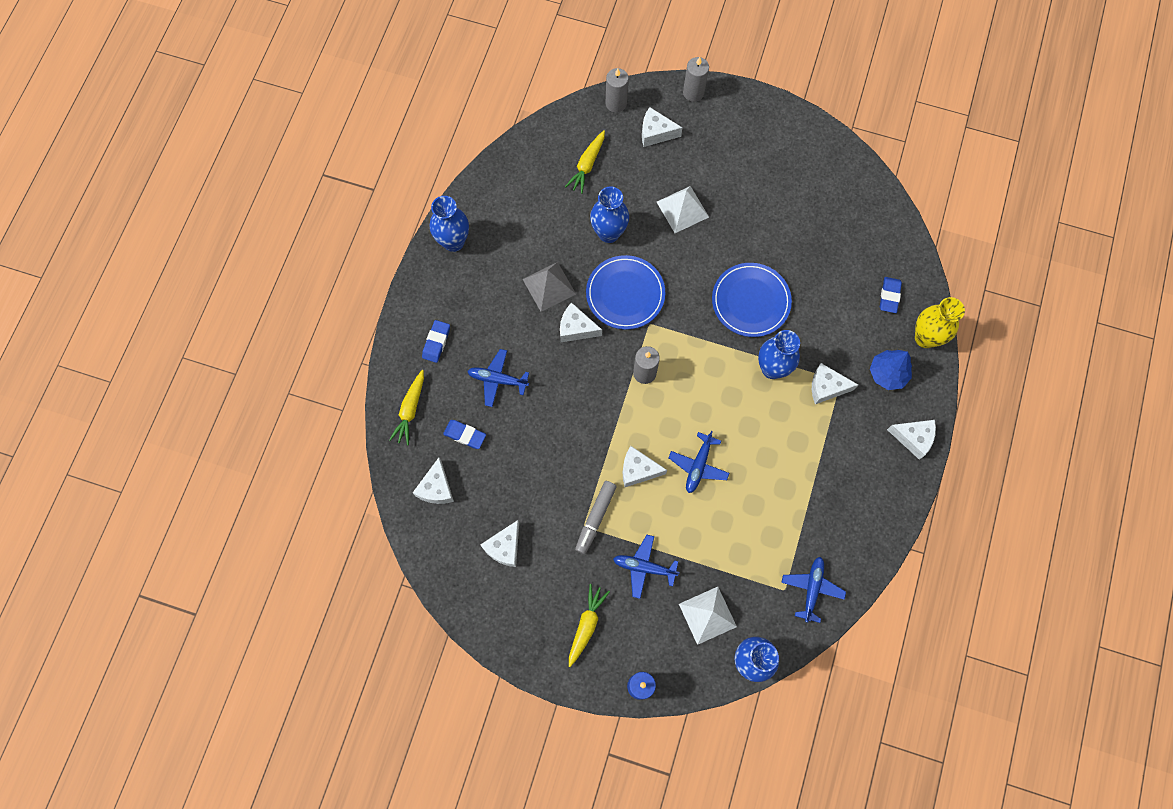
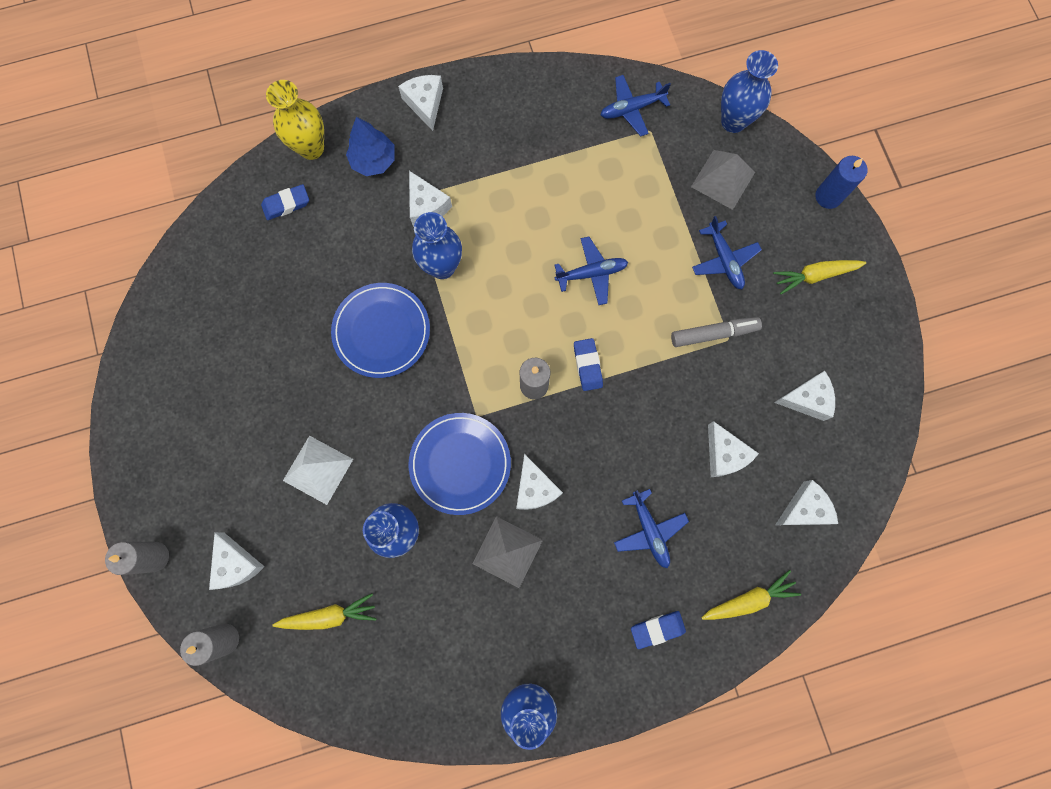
camera: 125 degrees left, 5 degrees up
blue eraser [443,420,486,449] -> blue eraser moved to [574,338,603,391]
white cheese [623,446,667,487] -> white cheese moved to [708,421,759,477]
white pyramid [679,587,737,645] -> grey pyramid [691,150,755,210]

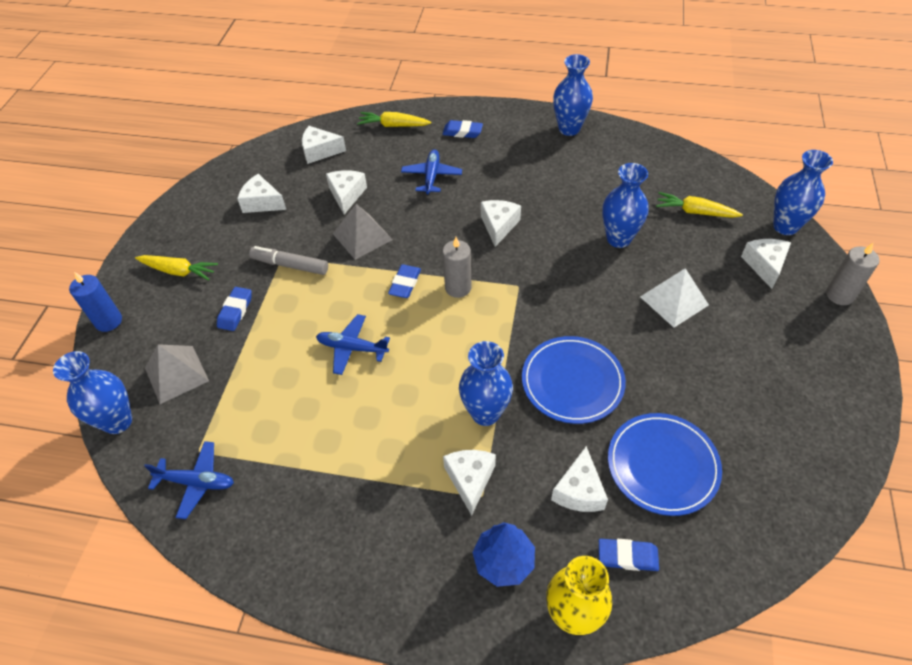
camera: 150 degrees left, 25 degrees down
grey candle [180,624,239,666] -> blue vase [773,150,833,235]
white cheese [398,75,443,131] -> white cheese moved to [551,446,608,512]
blue plate [409,413,511,515] -> blue plate moved to [608,413,722,516]
grey pyramid [472,516,543,588] -> grey pyramid moved to [333,204,393,260]
blue plane [692,216,762,289] -> blue eraser [217,287,252,331]

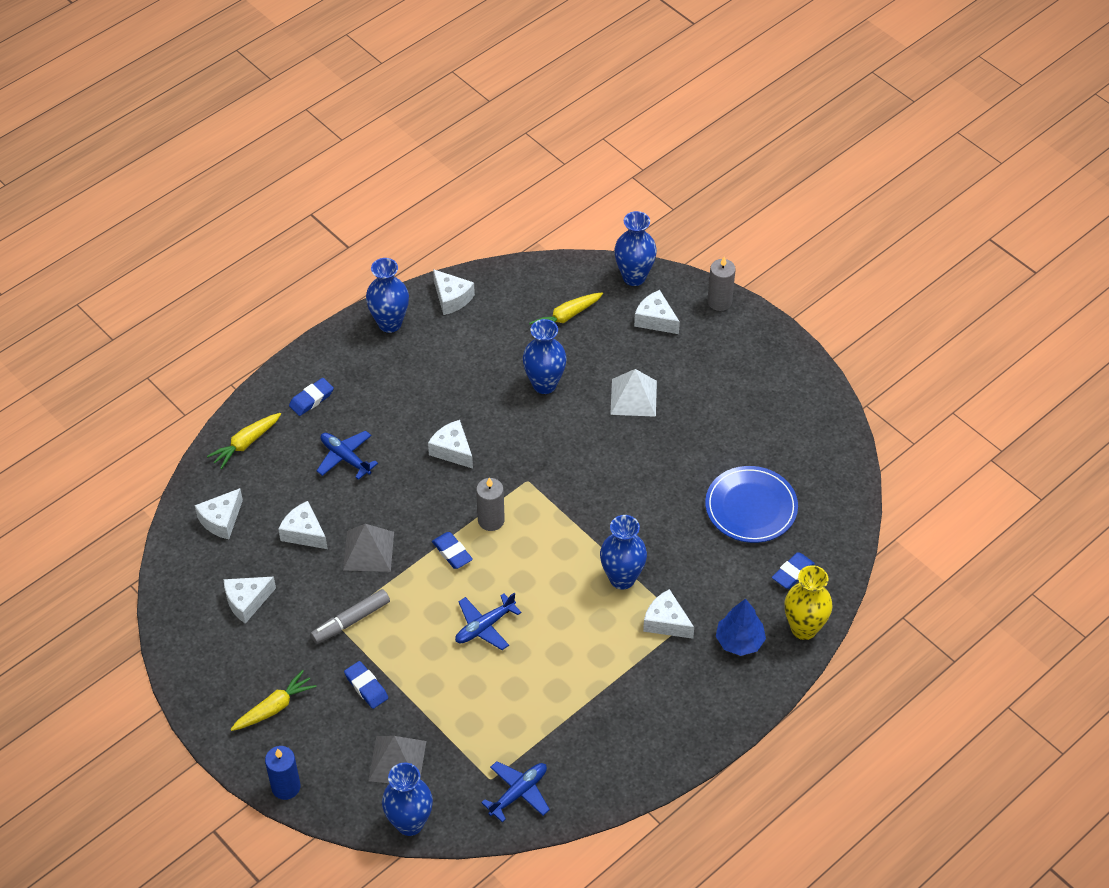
camera: 55 degrees left, 0 degrees up
blue plate [522,336,626,424] -> none
white cheese [551,446,608,512] -> white cheese moved to [433,269,475,315]

